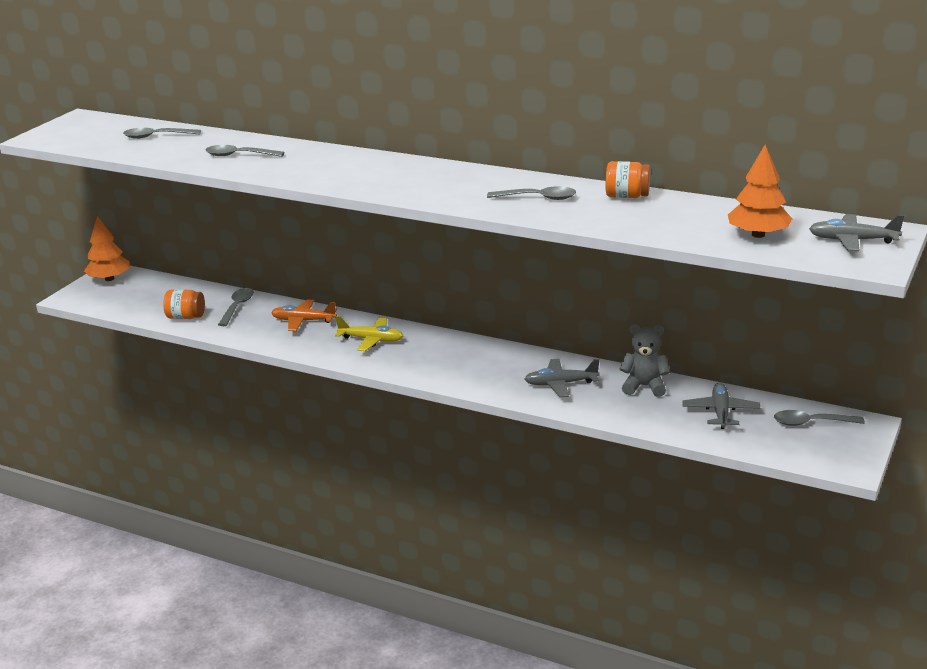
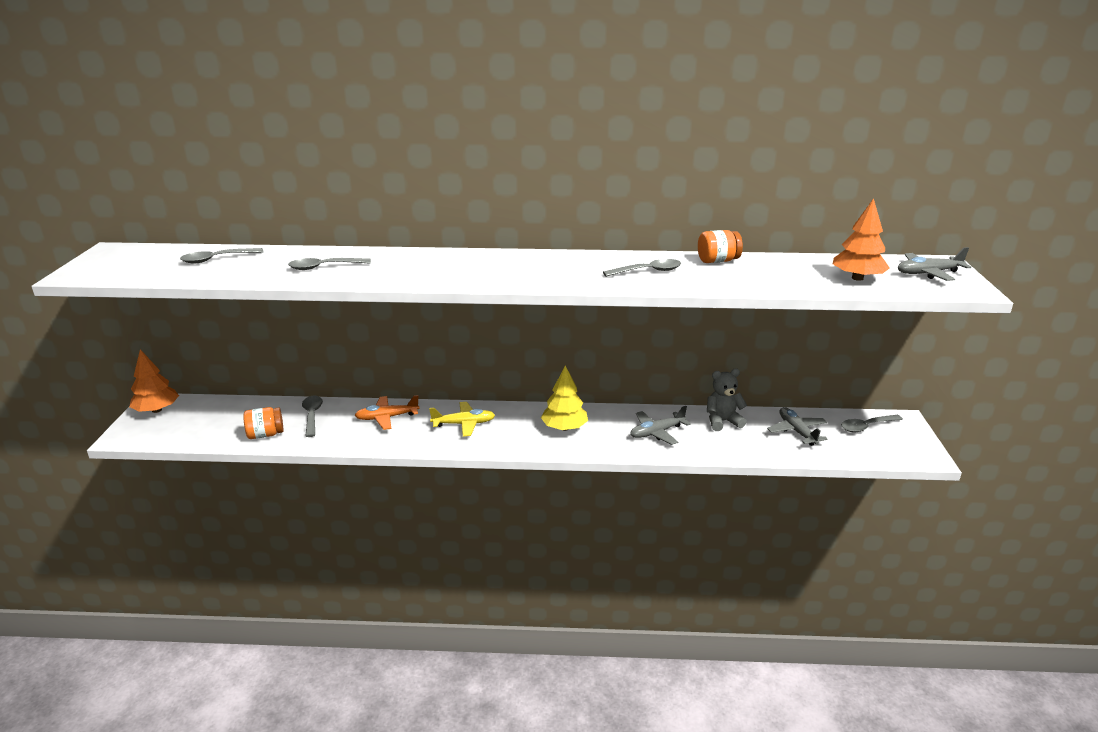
camera: 25 degrees left, 0 degrees up
none -> yellow tree [541,366,588,431]

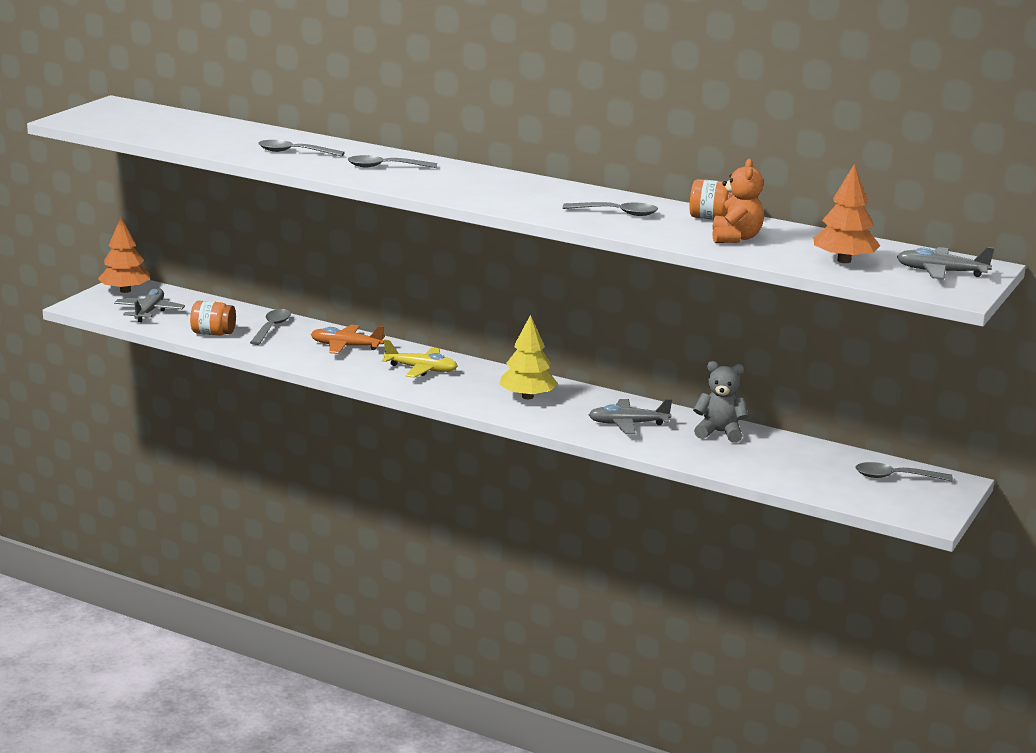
camera: 25 degrees right, 5 degrees down
grey spoon [180,248,264,263] -> grey spoon moved to [348,155,437,168]
grey plane [767,407,827,446] -> grey plane moved to [114,288,185,322]
none -> orange teddy bear [713,159,764,243]

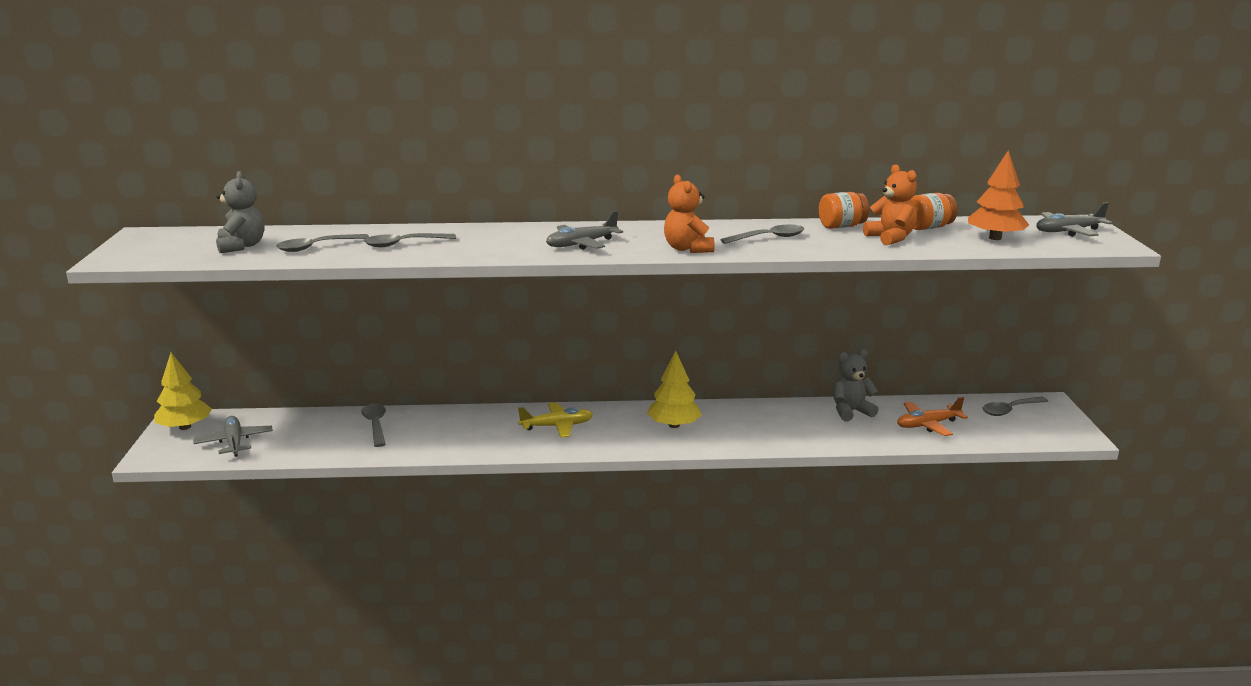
camera: 30 degrees left, 0 degrees up
orange tree [98,217,150,293] -> yellow tree [154,353,212,430]
orange jar [190,301,236,335] -> orange jar moved to [910,193,958,230]
orange plane [311,325,385,354] -> orange plane moved to [897,397,968,436]
grey spoon [348,155,437,168] -> grey spoon moved to [276,234,369,252]
grey plane [589,399,672,434] -> grey plane moved to [546,211,623,250]
none -> grey teddy bear [216,171,264,253]
none -> orange teddy bear [664,175,715,253]

